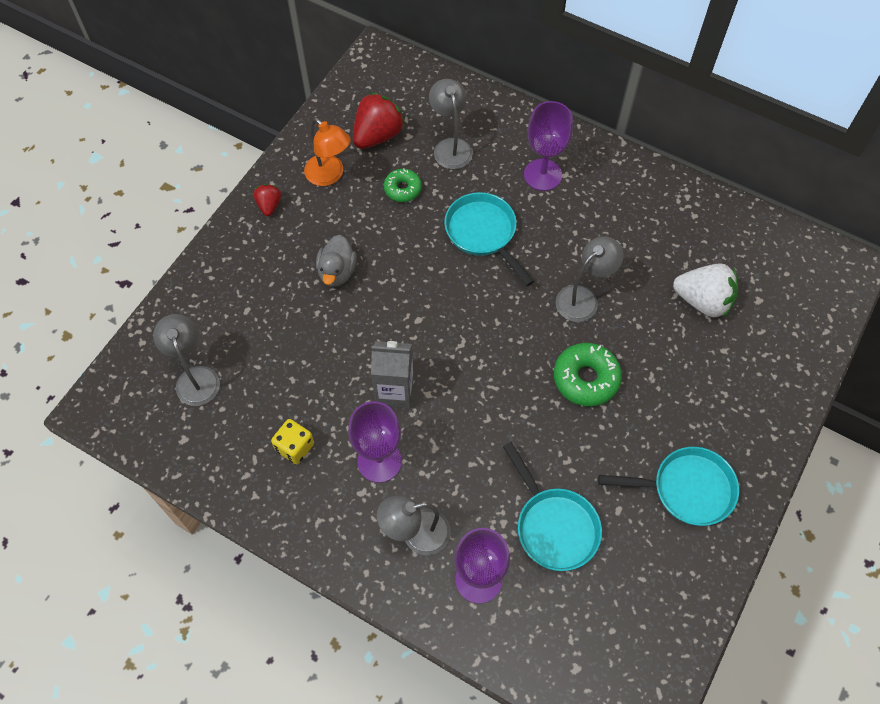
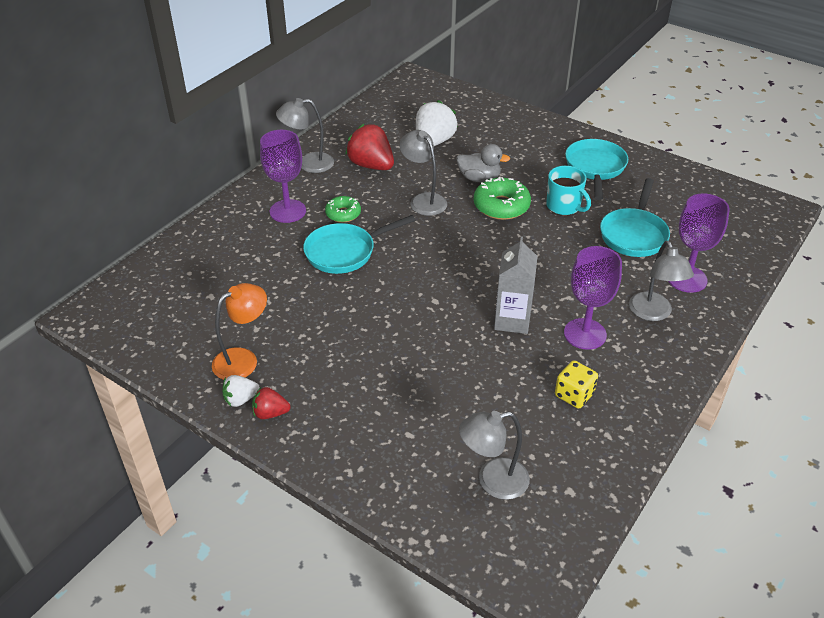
camera: 85 degrees left, 20 degrees down
grey duck [316,235,357,287] -> grey duck moved to [456,144,510,182]
red strawberry [353,92,405,149] -> red strawberry moved to [345,124,394,170]
green donut [384,168,422,202] -> green donut moved to [325,196,361,223]
grey lamp [429,79,473,169] -> grey lamp moved to [276,98,334,173]
turquoise pan [503,442,602,571] -> turquoise pan turned 135 degrees clockwise [600,178,670,257]
none -> white strawberry [222,375,260,407]
none -> turquoise mug [546,166,591,216]

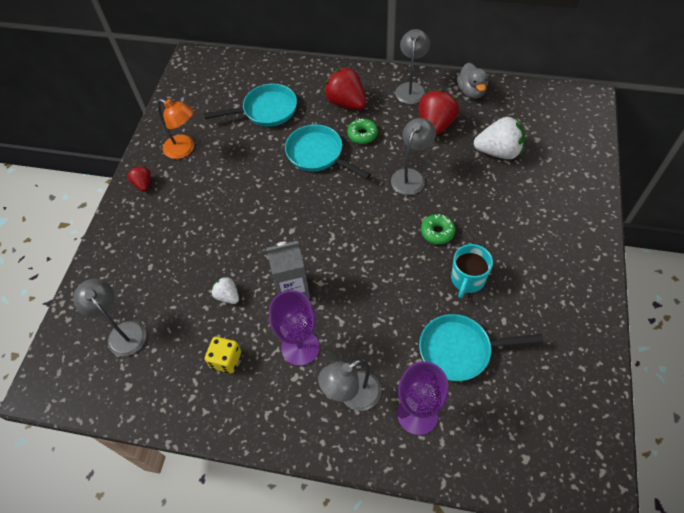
camera: 70 degrees right, 15 degrees up
white strawberry [222,375,260,407] -> white strawberry moved to [211,276,239,304]
purple goblet [260,130,306,223] -> red strawberry [324,66,366,110]
grey lamp [276,98,334,173] -> grey lamp turned 45 degrees clockwise [395,29,430,104]
grey duck [456,144,510,182] -> grey duck moved to [457,63,488,99]
green donut [474,176,531,220] -> green donut [421,214,455,244], size x0.62
turquoise pan [565,139,628,200] -> turquoise pan moved to [204,84,297,127]

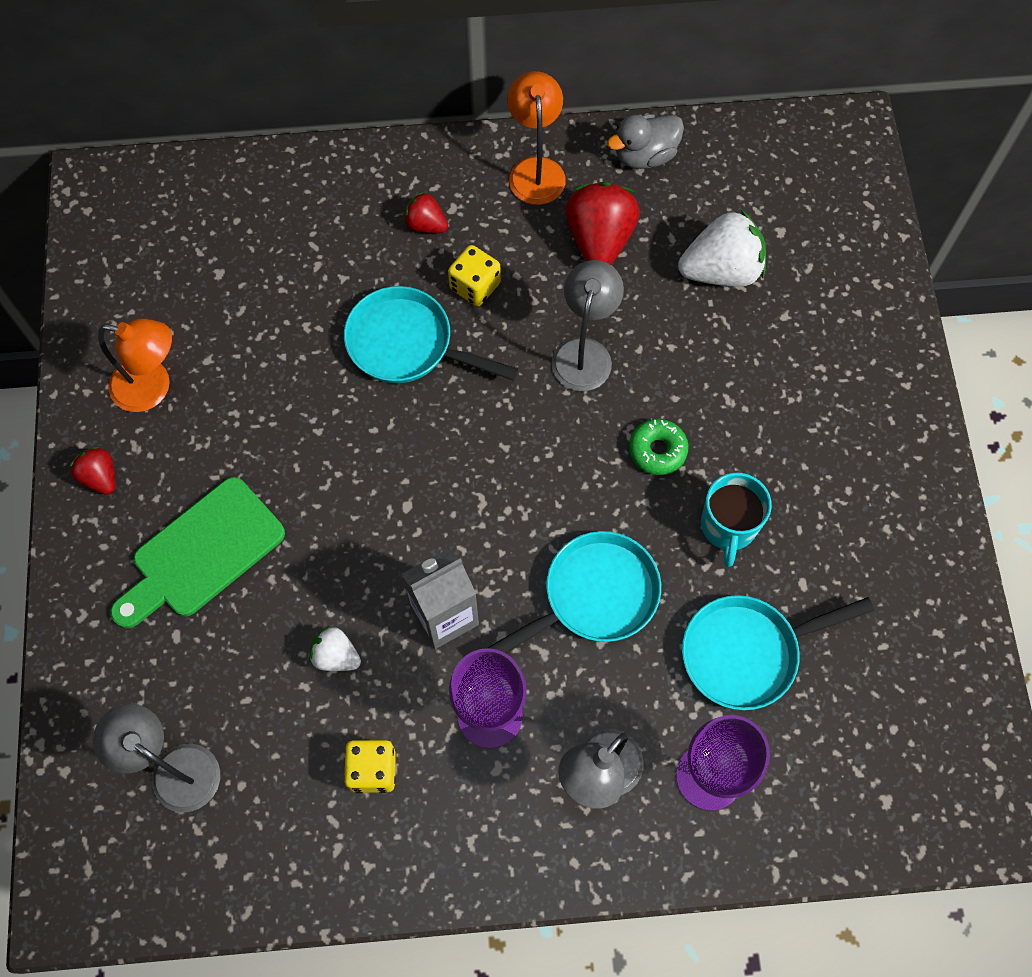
camera: 20 degrees left, 10 degrees up
turquoise pan [204,84,297,127] -> turquoise pan moved to [488,531,661,653]
red strawberry [324,66,366,110] -> red strawberry [403,191,448,233], size x0.54
green donut [347,118,378,144] -> yellow dice [448,245,501,306]
grey lamp [395,29,430,104] -> orange lamp [507,71,566,205]
grey duck [457,63,488,99] -> grey duck turned 90 degrees clockwise [607,114,684,169]
none -> green cutting board [111,477,285,629]

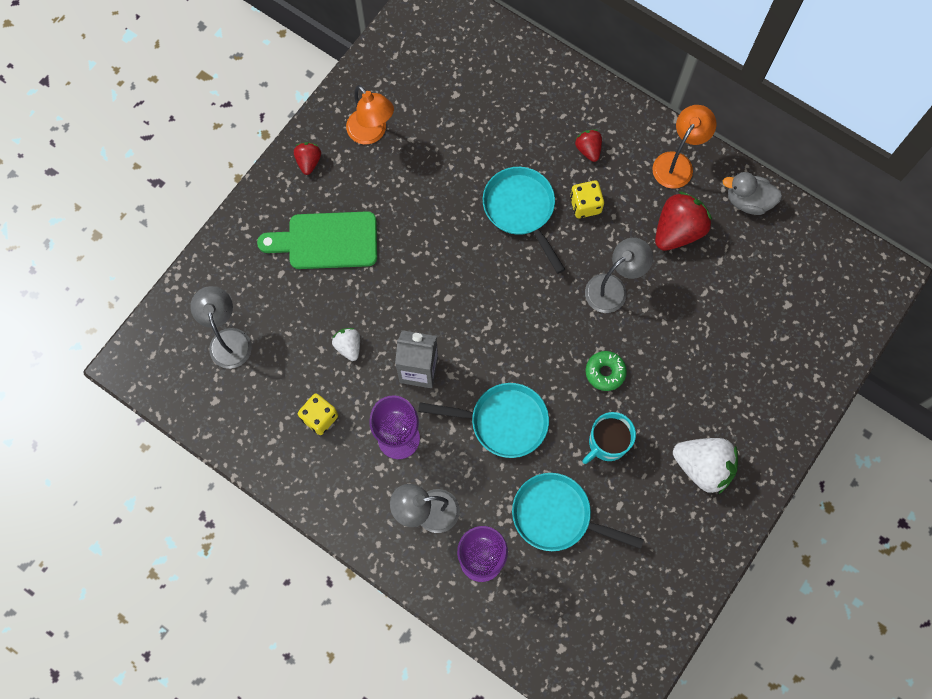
camera: 40 degrees right, 5 degrees up
white strawberry [678,210,766,287] -> white strawberry moved to [673,438,738,494]

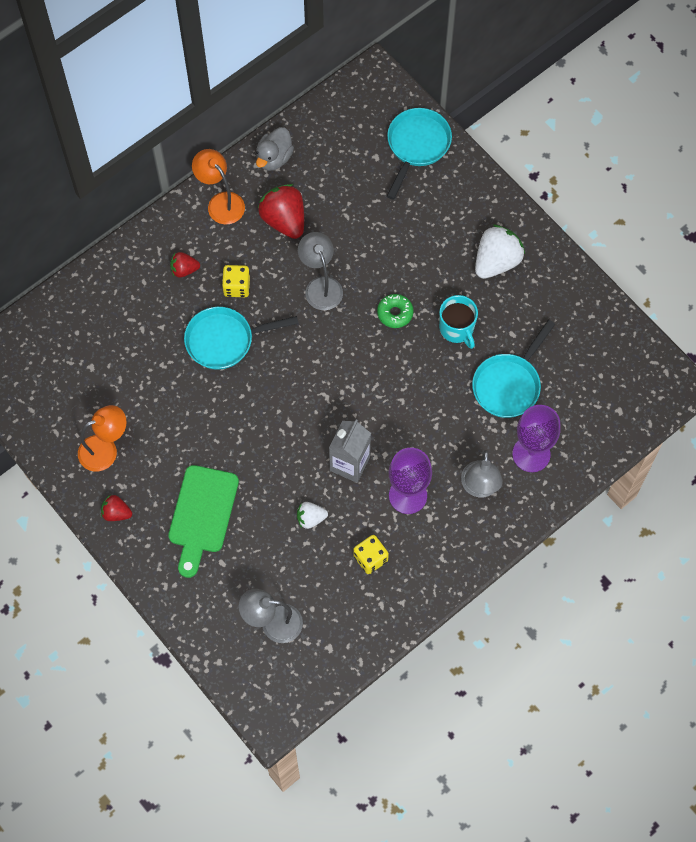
camera: 75 degrees left, 5 degrees down
turquoise pan [418,383,549,458] -> turquoise pan moved to [387,108,452,200]

